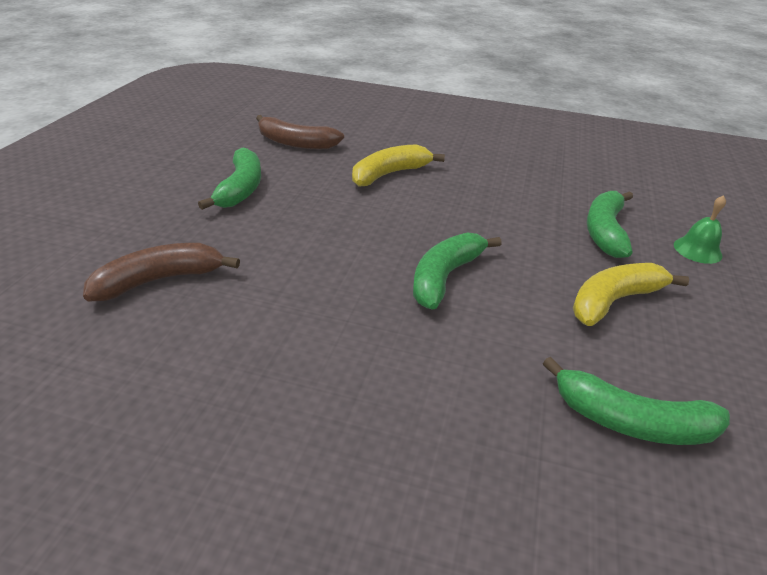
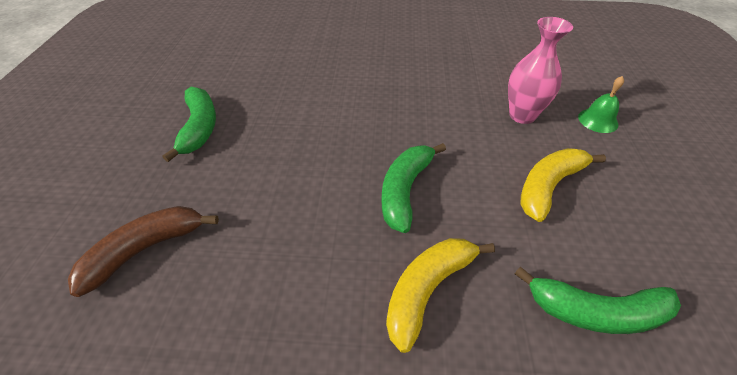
camera: 10 degrees left, 10 degrees up
brown banana [256,115,344,149] -> none
yellow banana [352,144,445,186] -> yellow banana moved to [386,238,495,353]
green banana [587,191,633,258] -> pink vase [508,17,573,124]

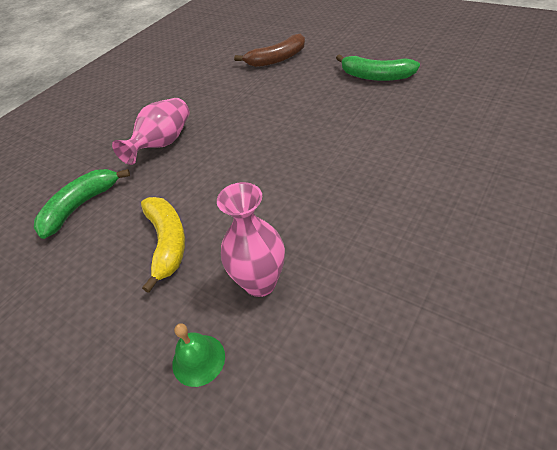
camera: 125 degrees right, 0 degrees up
brown banana [68,206,219,297] -> brown banana turned 75 degrees clockwise [234,34,305,67]
green banana [381,143,446,233] -> none
yellow banana [386,238,495,353] -> pink vase [112,98,190,165]

